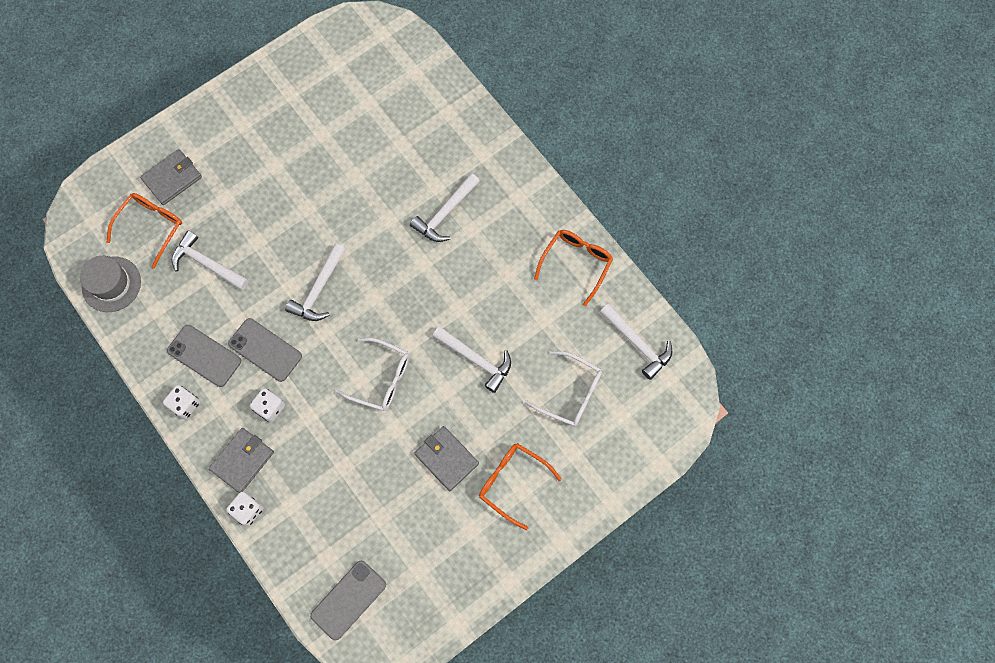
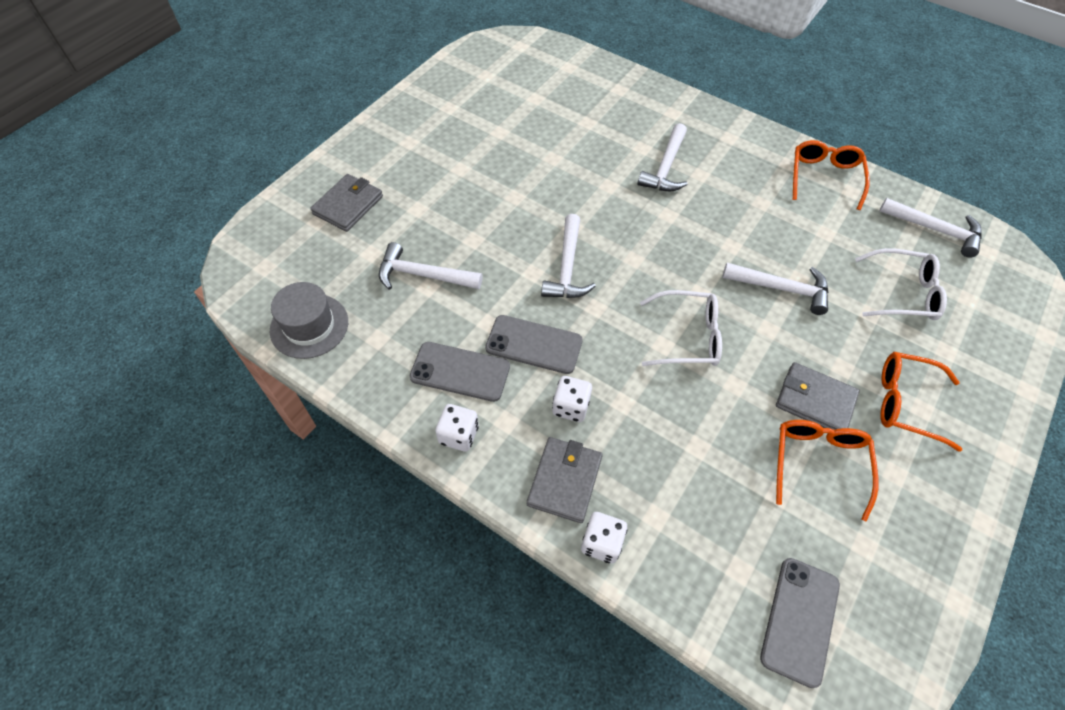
camera: 20 degrees left, 15 degrees down
orange glasses [107,193,182,269] -> orange glasses moved to [776,420,879,521]

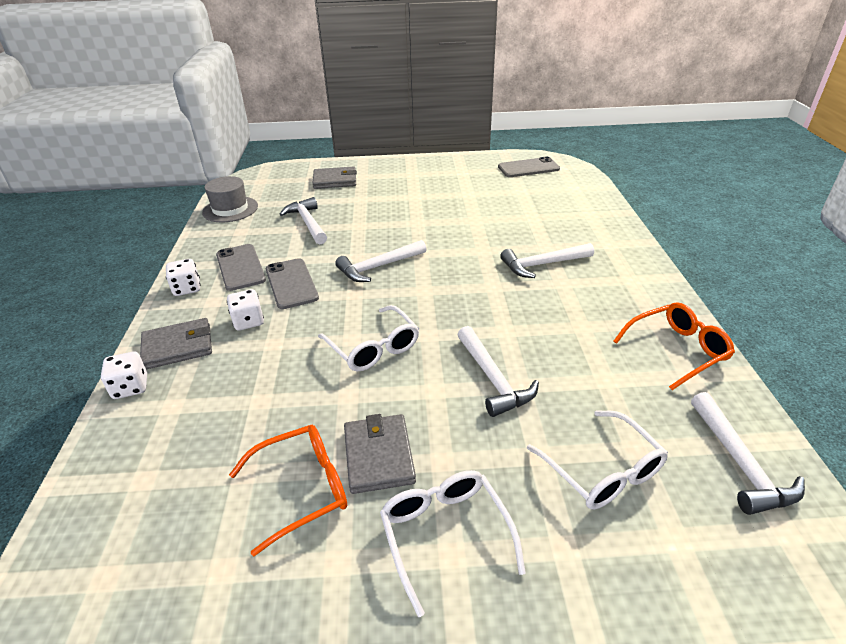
camera: 55 degrees right, 20 degrees down
grey phone [760,558,840,688] -> grey phone moved to [498,157,560,177]
orange glasses [880,352,962,452] -> white glasses [380,470,526,617]

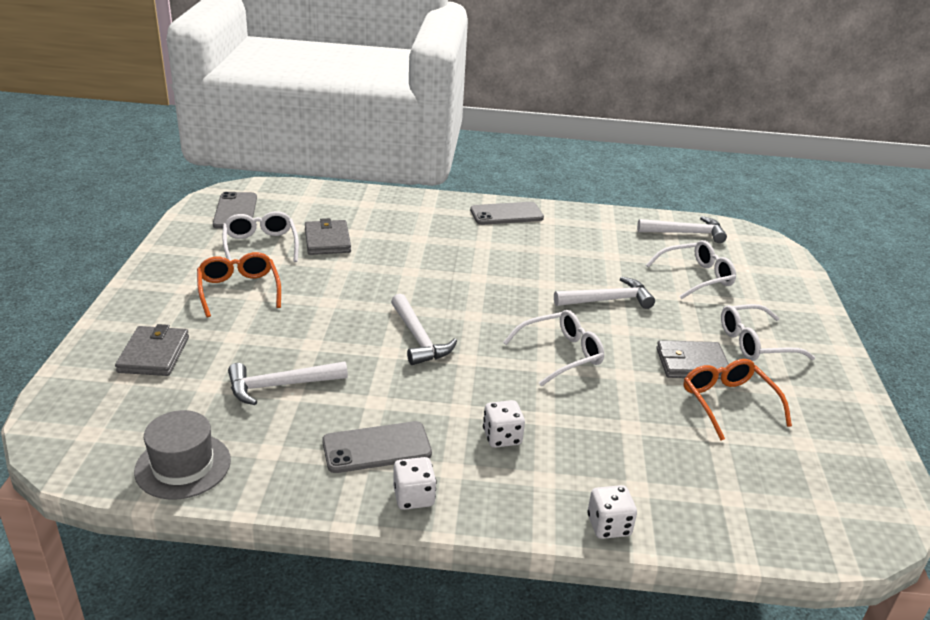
camera: 85 degrees left, 5 degrees down
grey wallet [140,318,212,370] -> grey wallet moved to [305,218,351,255]
grey phone [266,258,319,309] -> grey phone moved to [470,202,544,225]
white hammer [500,243,594,278] -> none
orange glasses [614,302,735,390] -> orange glasses moved to [197,252,281,317]
none -> white glasses [223,211,299,262]

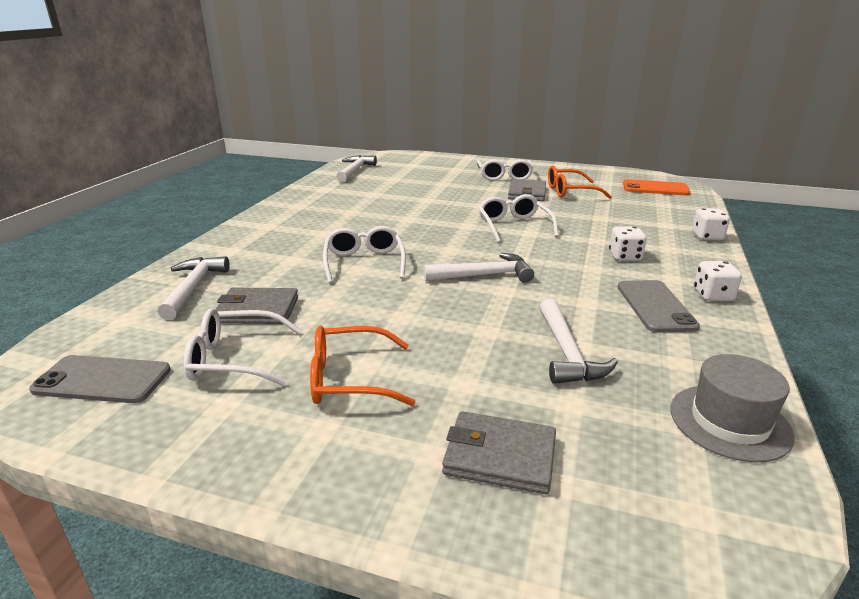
camera: 75 degrees left, 5 degrees down
grey phone [470,202,544,225] -> none
white hammer [554,277,655,309] -> white hammer moved to [157,256,230,320]
white glasses [646,240,736,299] -> white glasses moved to [323,226,406,284]
none -> orange phone [623,179,690,196]

